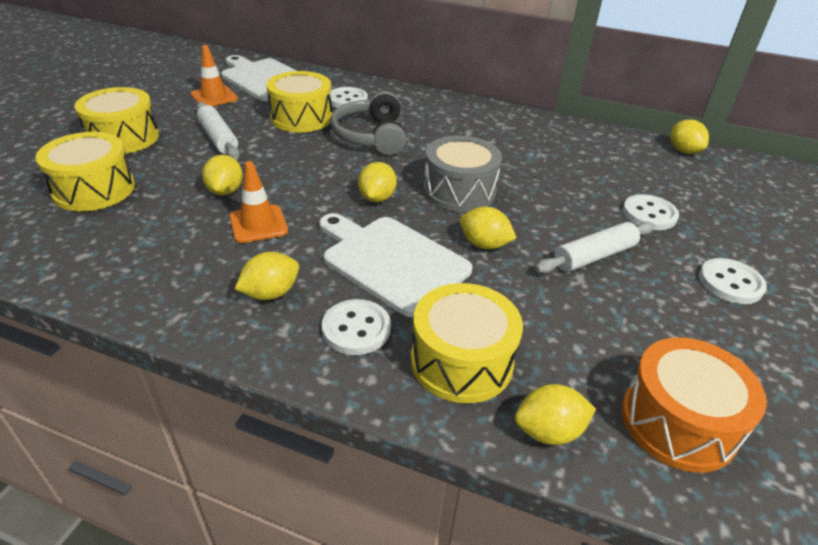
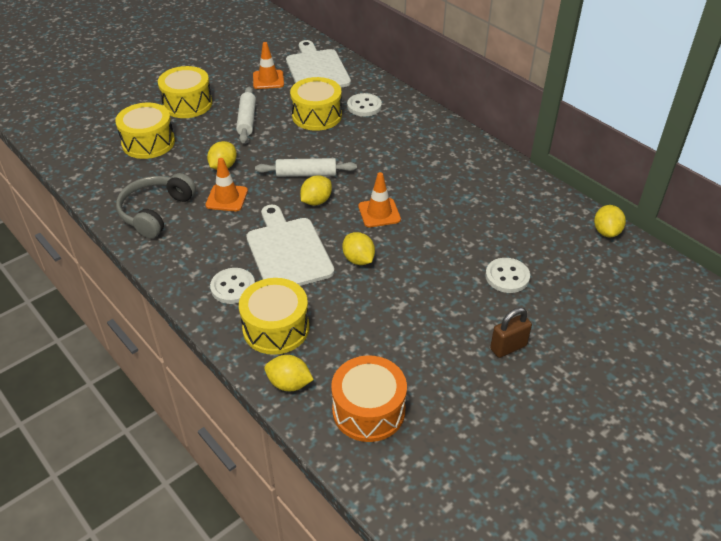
camera: 30 degrees right, 5 degrees up
yellow lemon [235,252,299,300] -> none
grey headphones [330,91,406,155] -> grey headphones moved to [116,173,196,239]
grey drum [424,136,502,212] -> orange traffic cone [358,172,401,227]
white rolling pin [535,221,655,273] -> white rolling pin moved to [255,158,357,177]
white button [699,258,767,304] -> brown padlock [490,307,532,358]

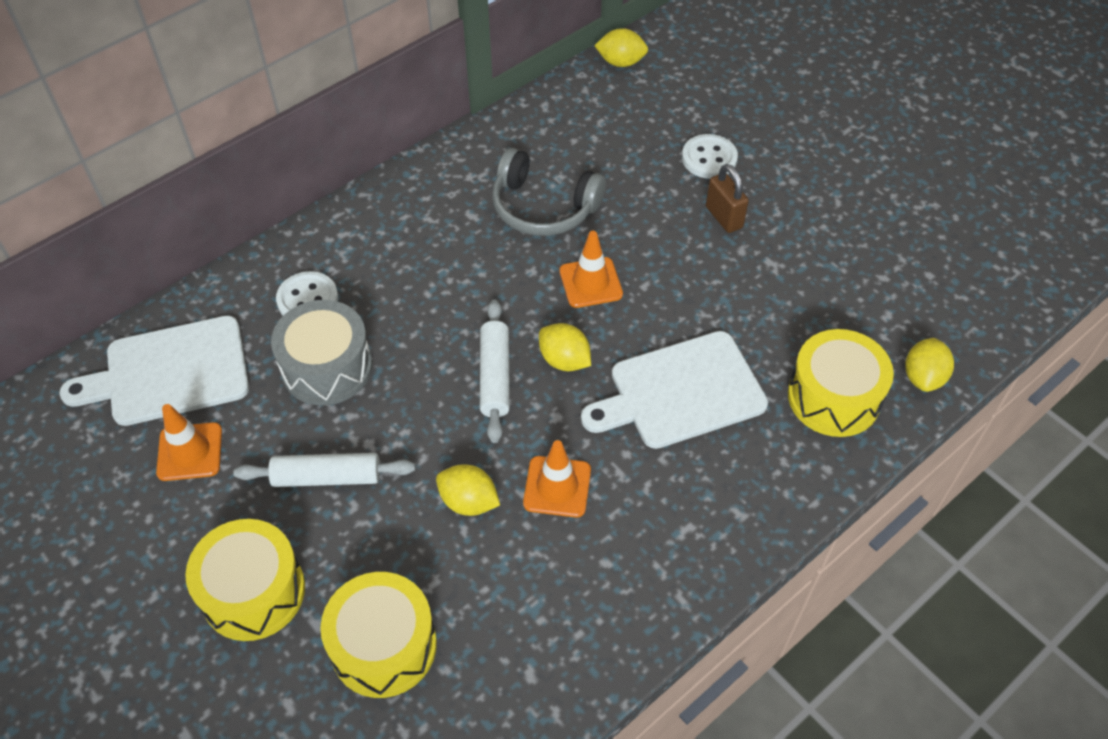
camera: 90 degrees left, 10 degrees up
grey headphones [116,173,196,239] -> grey headphones moved to [492,148,606,236]
white button [210,268,255,304] -> none
yellow drum [290,77,342,131] -> grey drum [271,300,372,405]
orange drum [331,355,407,442] -> none
yellow lemon [342,232,375,265] -> none
brown padlock [490,307,532,358] -> brown padlock moved to [706,164,749,233]

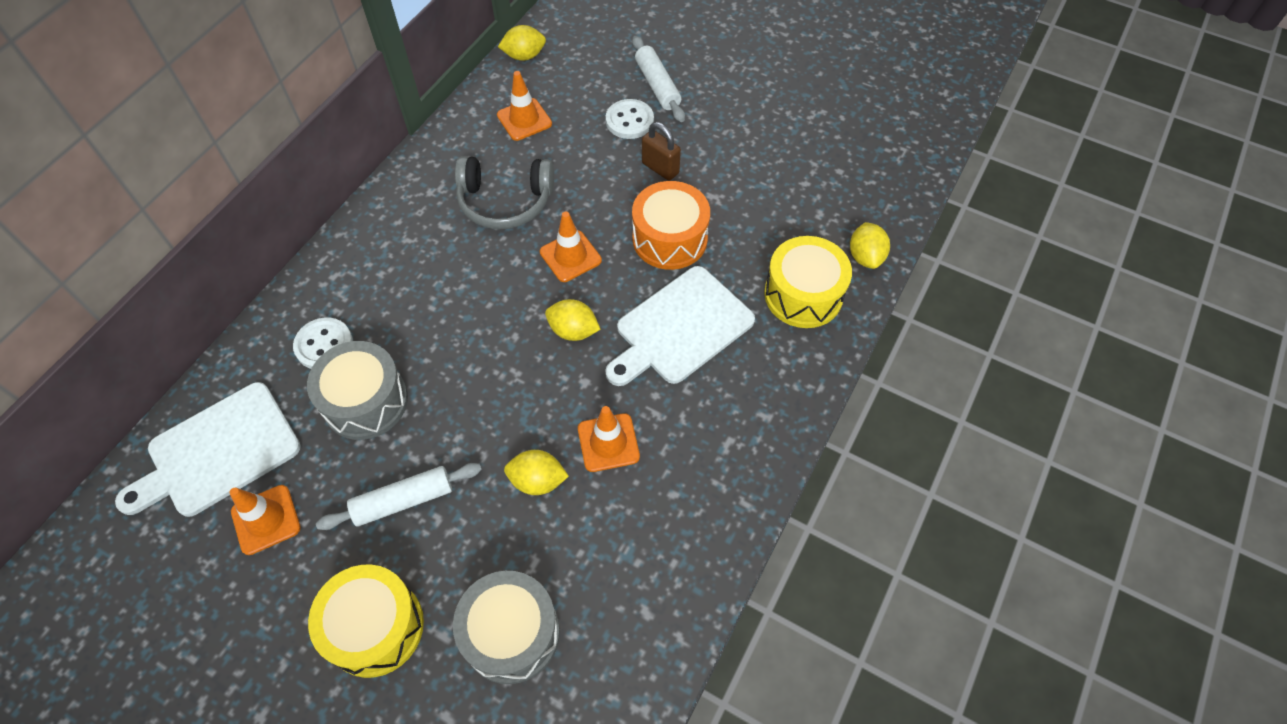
camera: 20 degrees left, 5 degrees up
yellow drum [320,572,437,698] -> grey drum [453,571,560,684]
white rolling pin [480,299,510,443] -> white rolling pin moved to [632,36,685,122]
none -> orange traffic cone [497,71,552,141]
none -> orange drum [632,181,710,270]

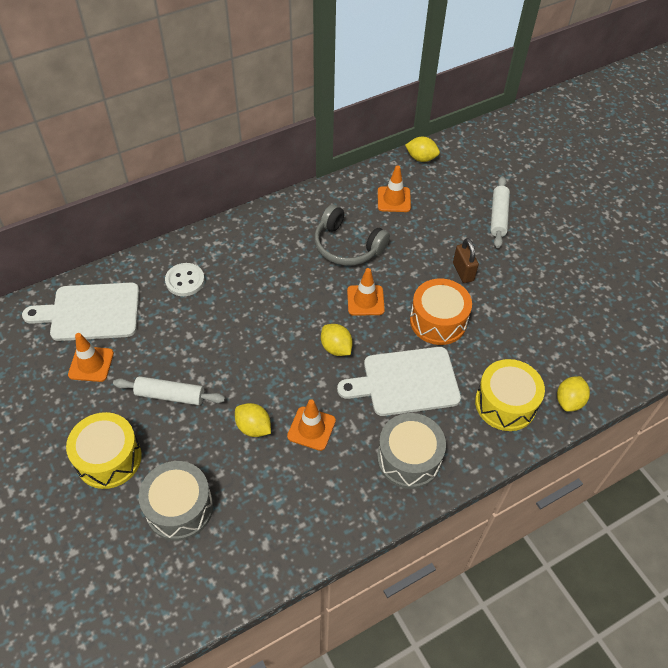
camera: 30 degrees right, 5 degrees down
grey drum [307,341,408,440] -> grey drum moved to [377,413,446,489]
white button [606,99,654,139] -> none

